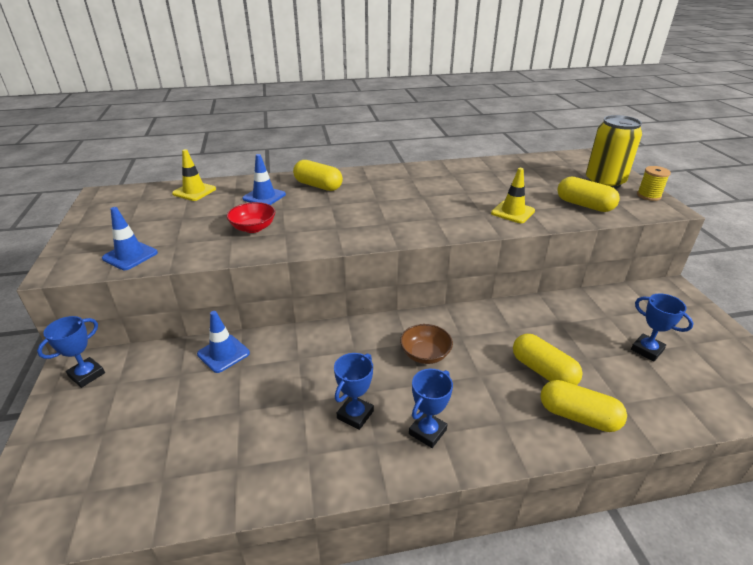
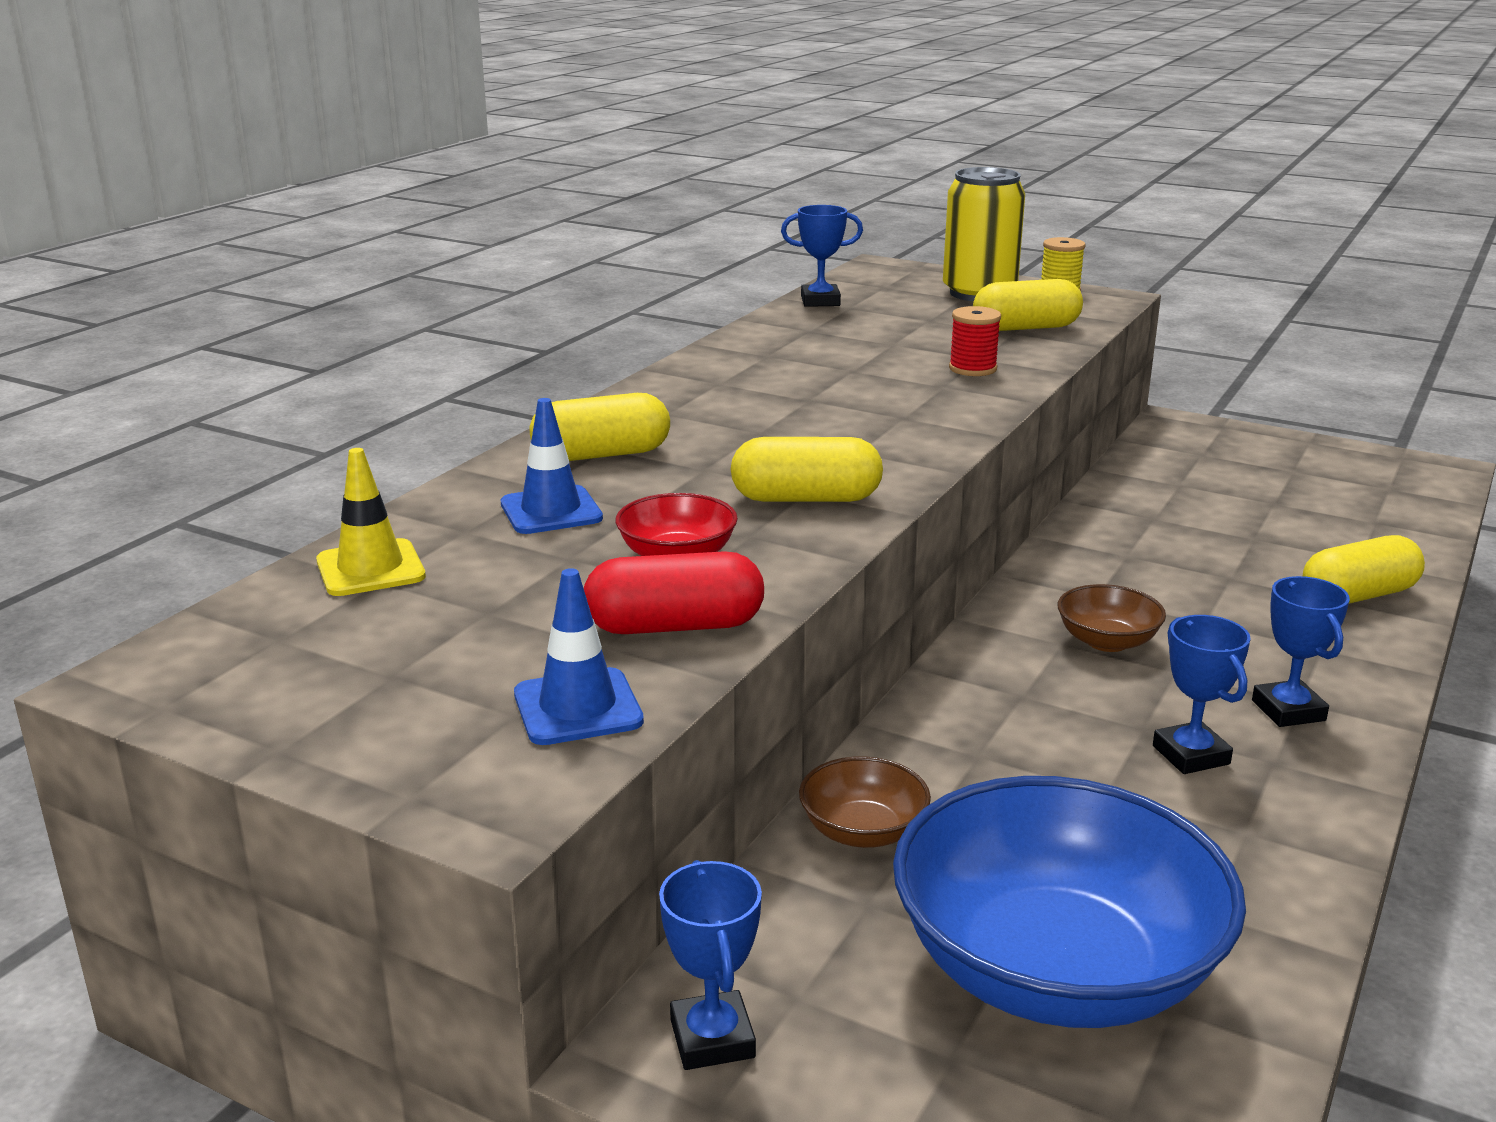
camera: 50 degrees left, 10 degrees down
blue traffic cone [197,311,250,373] -> brown bowl [799,756,931,848]
yellow traffic cone [491,168,535,223] -> red spool [949,306,1001,376]
yellow capsule [513,334,583,385] -> yellow capsule moved to [731,437,883,502]
blue trophy [631,293,694,361] -> blue trophy moved to [781,205,863,307]
none -> red capsule [584,551,764,634]
none -> blue bowl [893,776,1246,1028]

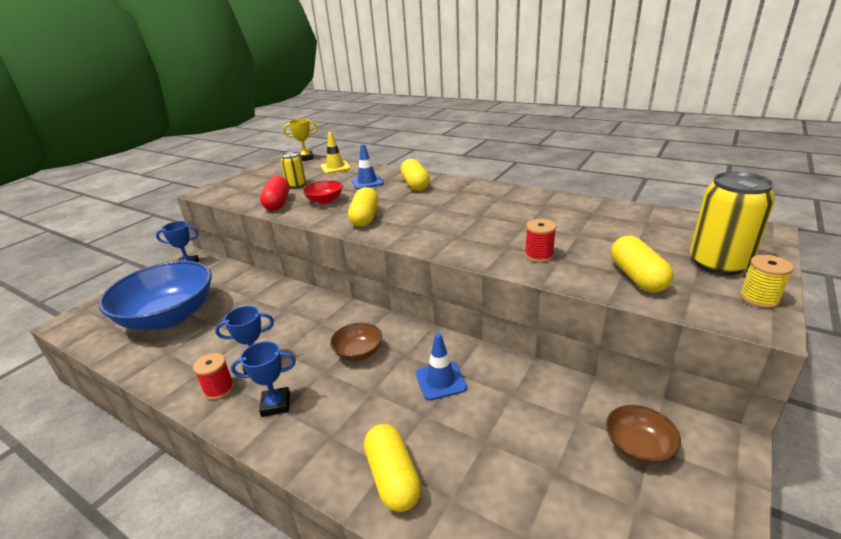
camera: 95 degrees right, 5 degrees up
blue traffic cone [514,568,644,745] -> blue traffic cone moved to [416,333,467,401]
blue trophy [781,205,863,307] -> none
brown bowl [799,756,931,848] -> brown bowl moved to [606,405,681,464]
none -> red spool [193,353,234,400]
none -> yellow can [281,152,306,188]
none -> yellow trophy [283,118,317,161]

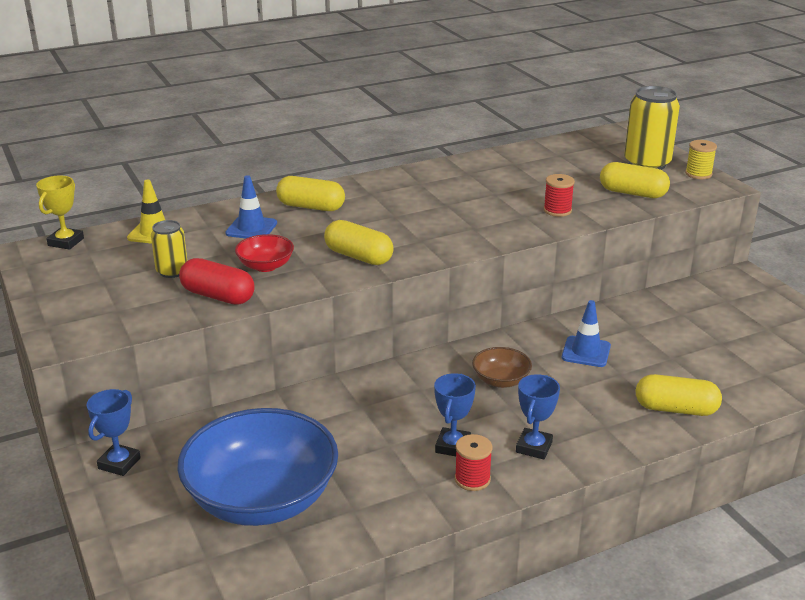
camera: 60 degrees left, 0 degrees up
brown bowl [606,405,681,464] -> none

